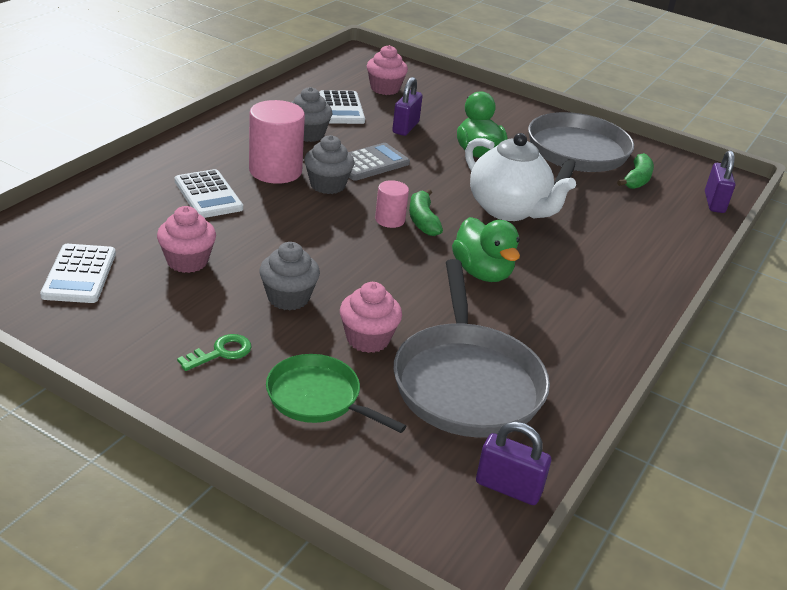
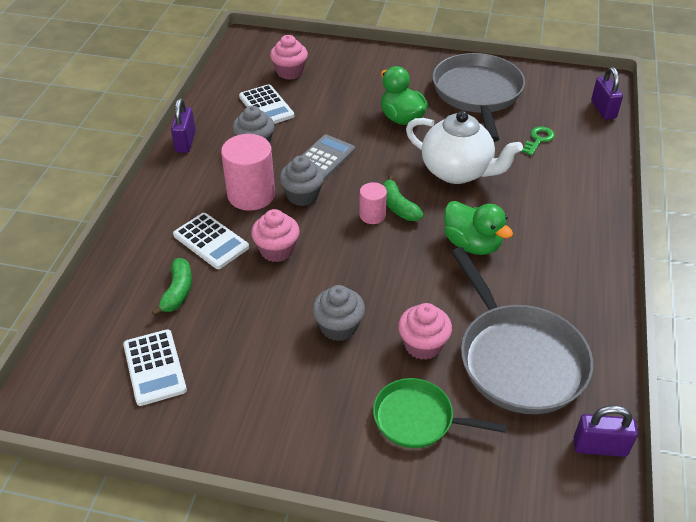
camera: 15 degrees left, 10 degrees up
pink cupcake [157,206,216,273] -> pink cupcake moved to [251,209,300,262]
green key [177,334,252,371] -> green key moved to [521,127,555,156]
purple padlock [392,77,423,136] -> purple padlock moved to [171,98,196,153]
green banana [617,153,654,189] -> green banana moved to [152,258,192,316]

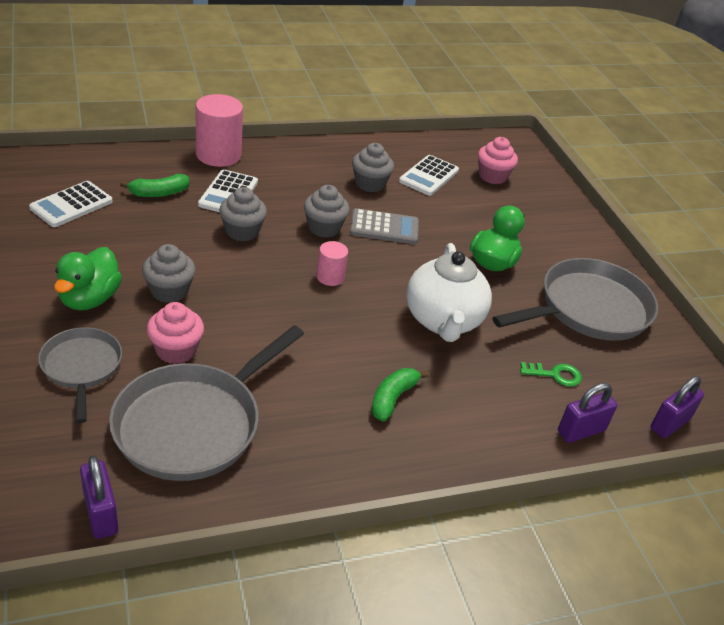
camera: 55 degrees right, 5 degrees down
purple padlock [171,98,196,153] -> purple padlock moved to [558,383,617,443]
pink cylinder [221,134,275,211] -> pink cylinder moved to [196,94,243,167]
pink cupcake [251,209,300,262] -> grey cupcake [219,187,267,241]
green pan [373,378,506,448] -> grey pan [38,327,122,423]
green banana [382,175,424,221] -> green banana moved to [371,368,429,422]
green duck [444,201,513,255] -> green duck moved to [54,247,122,310]

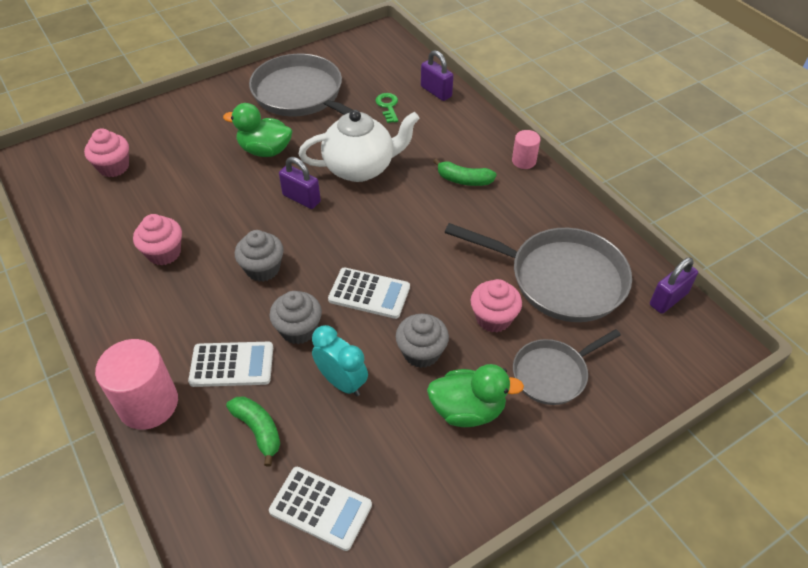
camera: 100 degrees left, 10 degrees up
pink cylinder [316,241,348,286] -> pink cylinder moved to [512,130,541,169]
grey calculator [350,208,419,244] -> none
grey cupcake [352,143,394,192] -> pink cupcake [133,214,182,265]
white calculator [399,155,459,196] -> white calculator moved to [328,267,410,319]
purple padlock [650,376,704,438] -> purple padlock moved to [279,157,321,209]
none -> turquoise clock [312,325,368,396]

